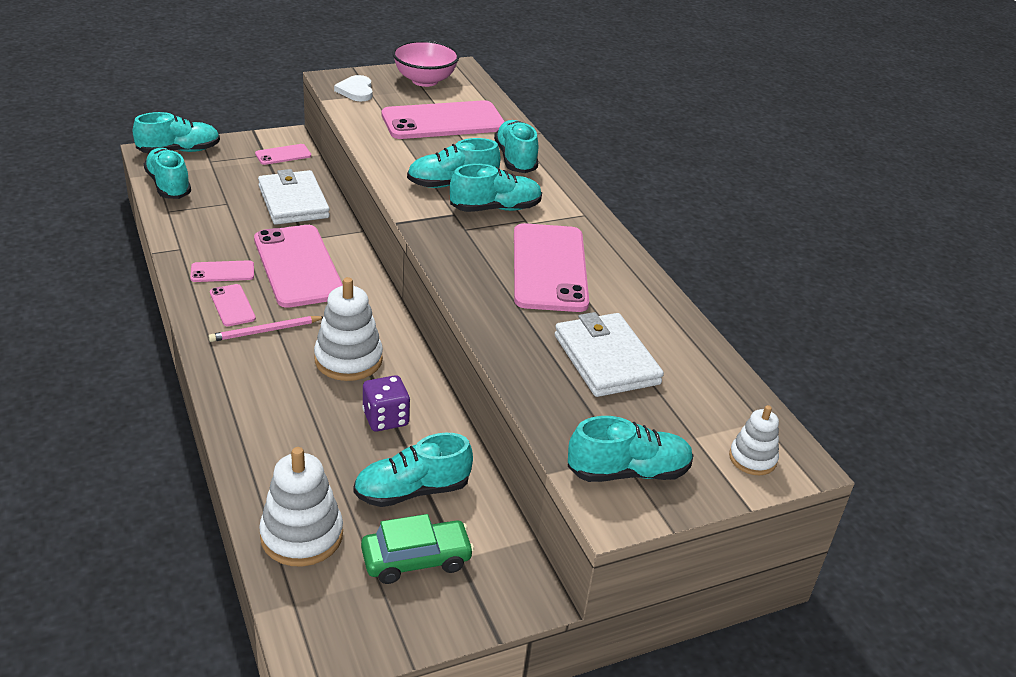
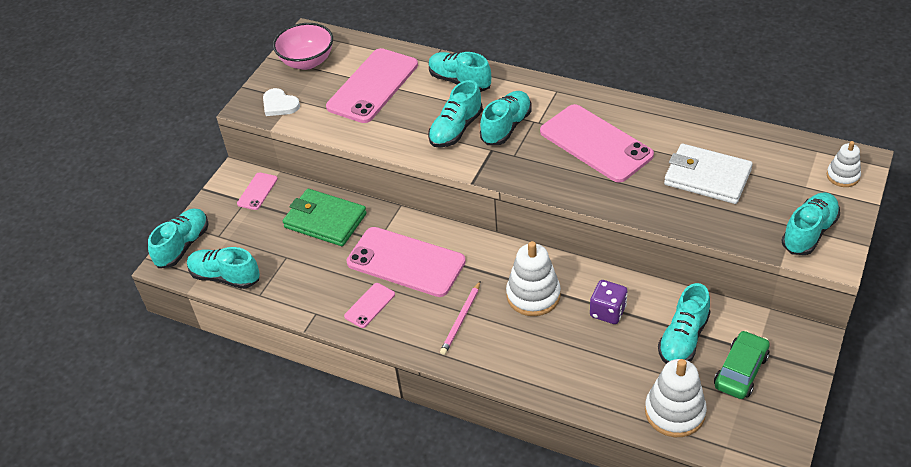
camera: 35 degrees left, 10 degrees up
pink phone [210,284,256,326] -> none
white wallet [258,169,330,225] -> green wallet [283,189,367,246]

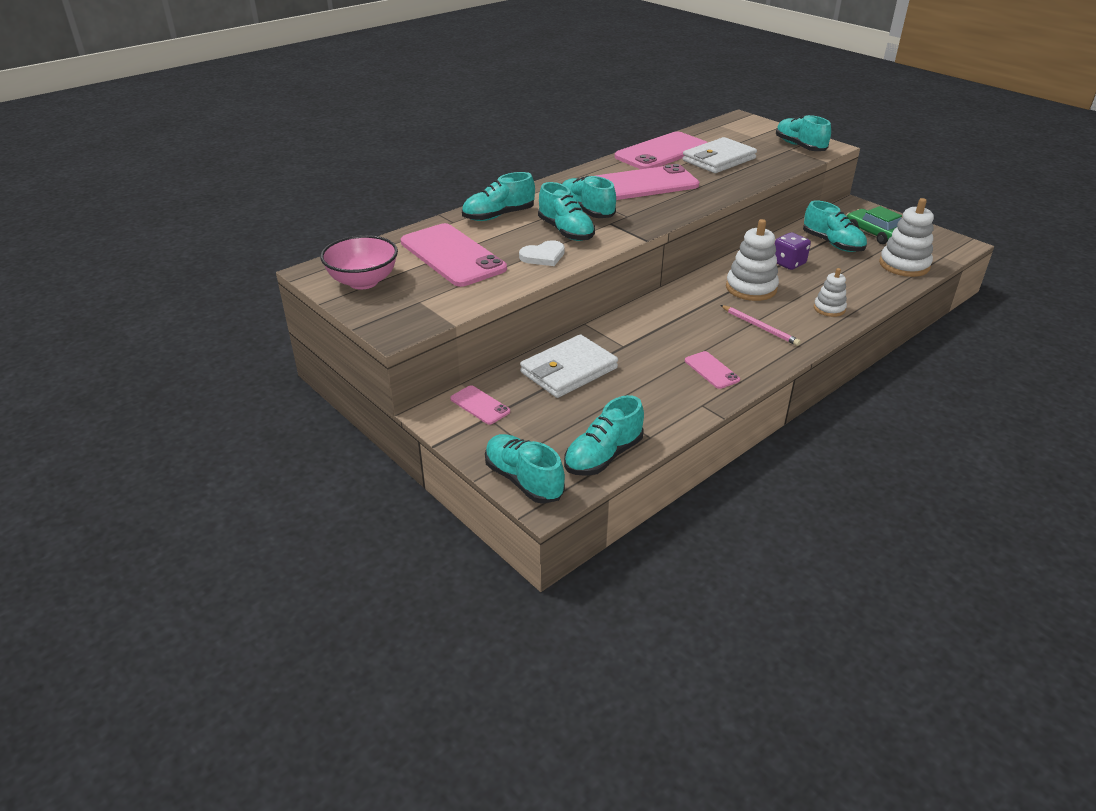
camera: 70 degrees left, 10 degrees down
white heart [263,88,300,116] -> white heart moved to [519,240,565,266]
green wallet [283,189,367,246] -> white wallet [520,334,618,398]
pink phone [347,227,466,297] -> pink phone moved to [615,131,708,169]
white stacking toy [827,141,861,187] -> white stacking toy moved to [814,268,847,317]

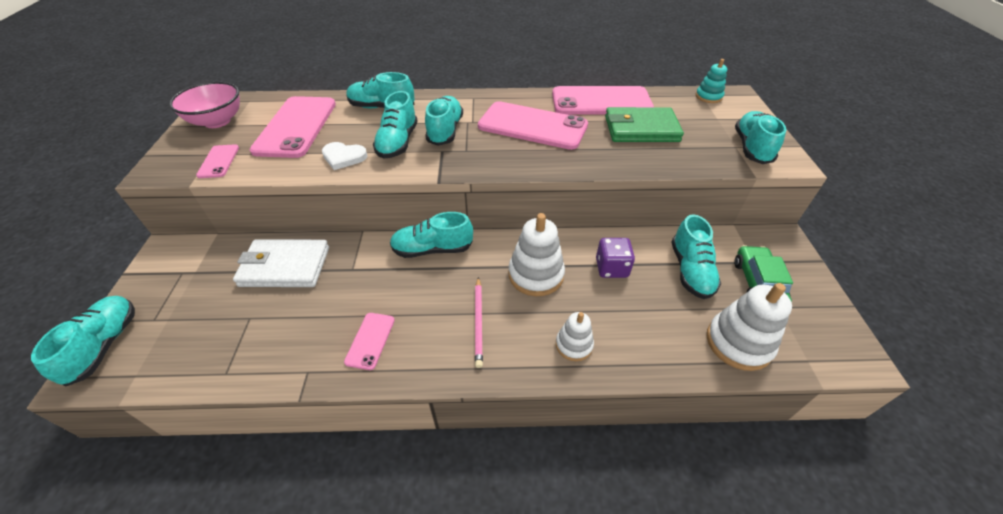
camera: 40 degrees right, 10 degrees up
pink phone [450,385,510,425] -> pink phone moved to [196,144,239,178]
turquoise shoe [564,395,644,476] -> turquoise shoe moved to [390,212,473,258]
white wallet [682,137,757,173] -> green wallet [605,107,684,142]
none -> turquoise stacking toy [696,59,727,103]

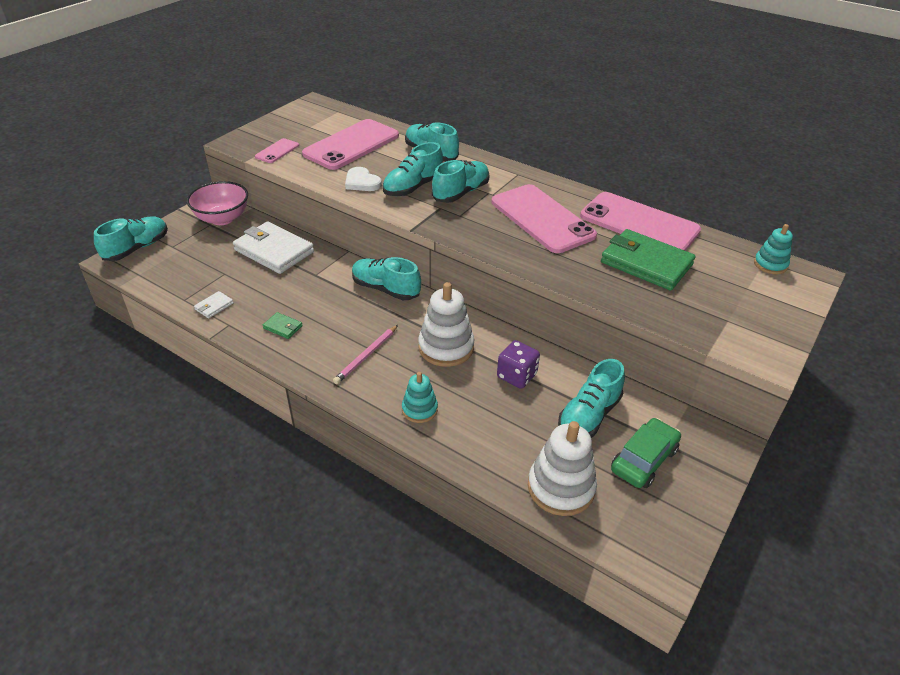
camera: 35 degrees right, 5 degrees down
pink bowl [169,82,240,128] -> pink bowl moved to [187,181,248,225]
pink phone [344,313,395,370] -> green wallet [262,312,303,339]
white stacking toy [556,312,594,361] -> turquoise stacking toy [402,372,438,423]
turquoise shoe [735,111,787,164] -> none
none -> white wallet [194,291,234,318]

